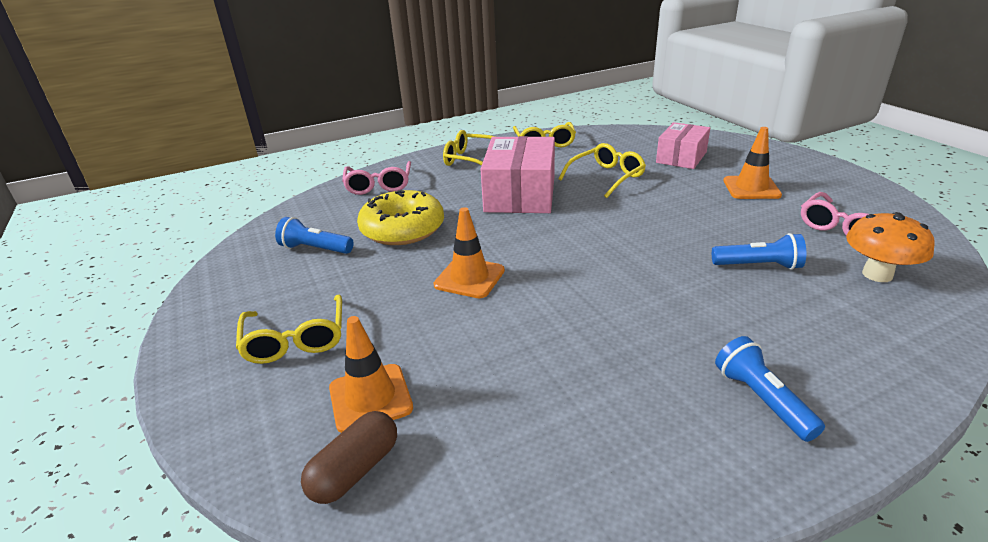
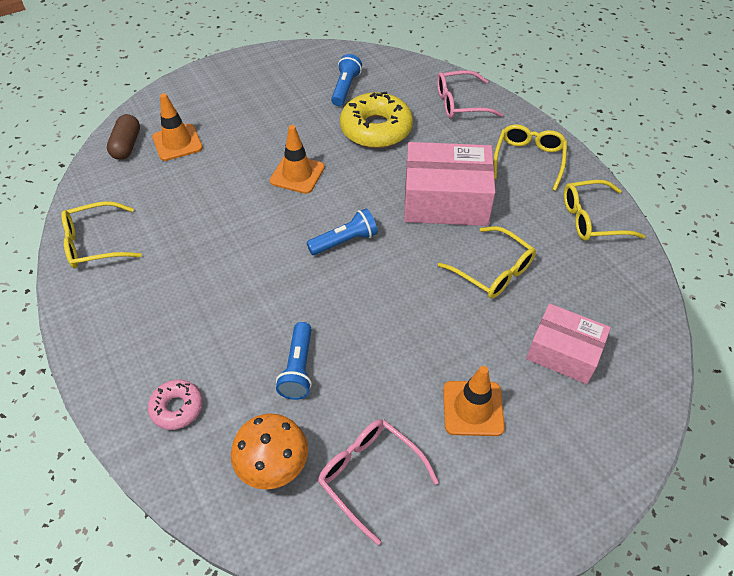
camera: 85 degrees right, 20 degrees up
yellow glasses [236,294,342,364] -> yellow glasses moved to [61,201,142,268]
brown capsule [301,411,397,504] -> brown capsule turned 60 degrees clockwise [107,114,140,160]
blue flashlight [715,336,825,442] -> blue flashlight moved to [306,208,378,255]
none -> pink donut [148,379,203,430]

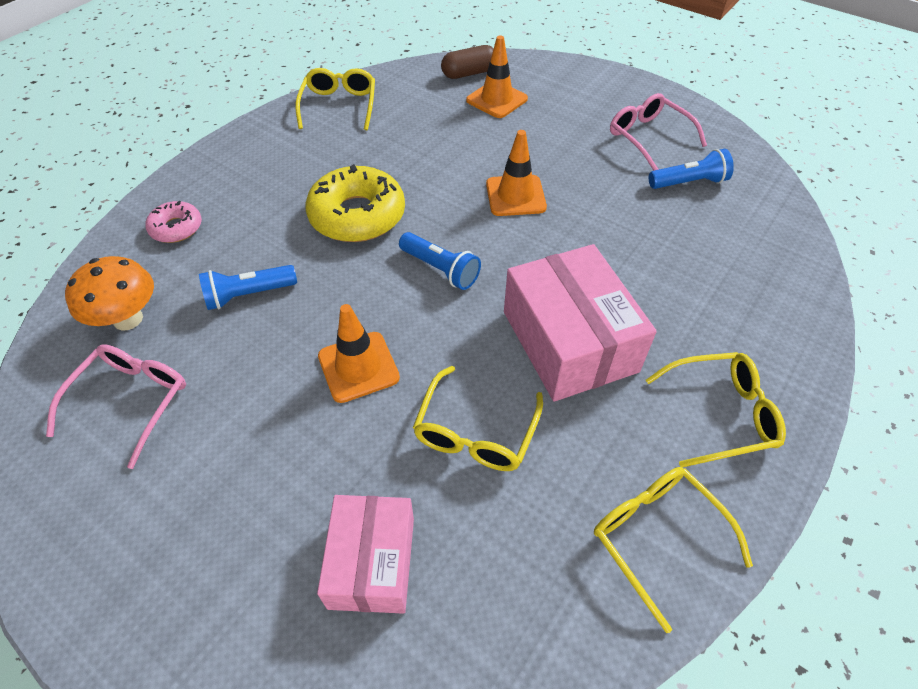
camera: 65 degrees right, 0 degrees up
yellow glasses [61,201,142,268] -> yellow glasses turned 45 degrees clockwise [295,68,375,130]
yellow donut [340,92,413,148] -> yellow donut moved to [305,164,405,242]
pink glasses [437,70,503,119] -> pink glasses moved to [610,93,707,171]
orange traffic cone [443,366,505,436] -> orange traffic cone moved to [318,304,400,403]

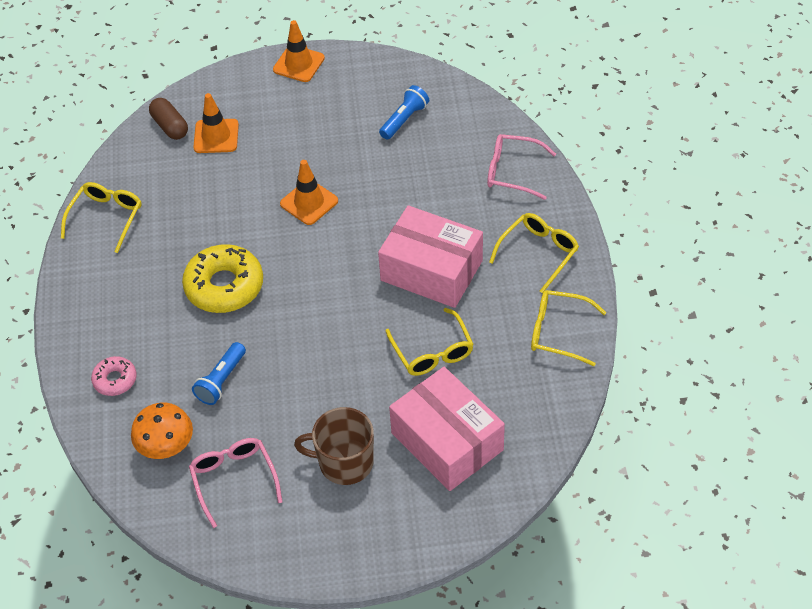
camera: 40 degrees left, 0 degrees up
yellow glasses [295,68,375,130] -> yellow glasses turned 60 degrees clockwise [61,182,142,253]
pink box [317,495,414,614] -> pink box [389,367,505,491], size x1.56
orange traffic cone [318,304,400,403] -> orange traffic cone moved to [273,20,325,82]
blue flashlight [399,232,481,290] -> none
brown capsule [441,45,494,79] -> brown capsule turned 60 degrees counterclockwise [149,98,188,140]
pink glasses [610,93,707,171] -> pink glasses moved to [487,134,556,200]
none -> brown mug [294,407,374,485]

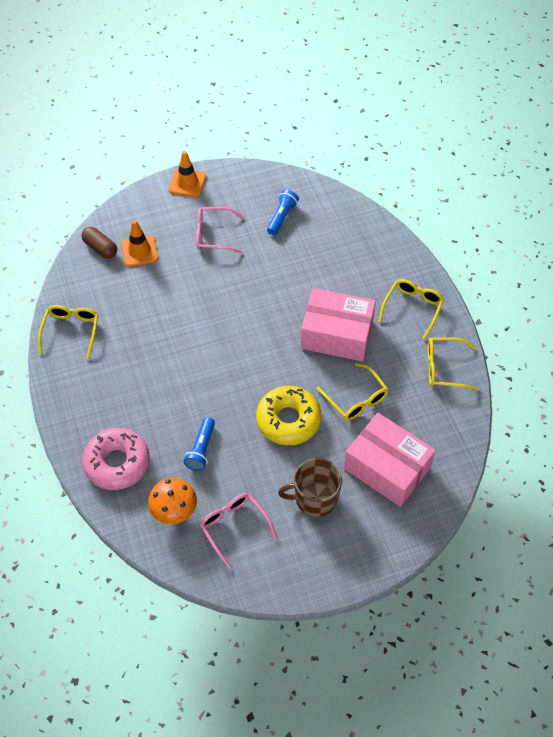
camera: 15 degrees left, 5 degrees up
pink donut [91,356,137,396] -> pink donut [82,428,150,490], size x1.87
yellow donut [182,244,263,313] -> yellow donut moved to [256,386,321,445]
orange traffic cone [280,160,338,225] -> none
pink glasses [487,134,556,200] -> pink glasses moved to [197,207,244,253]

